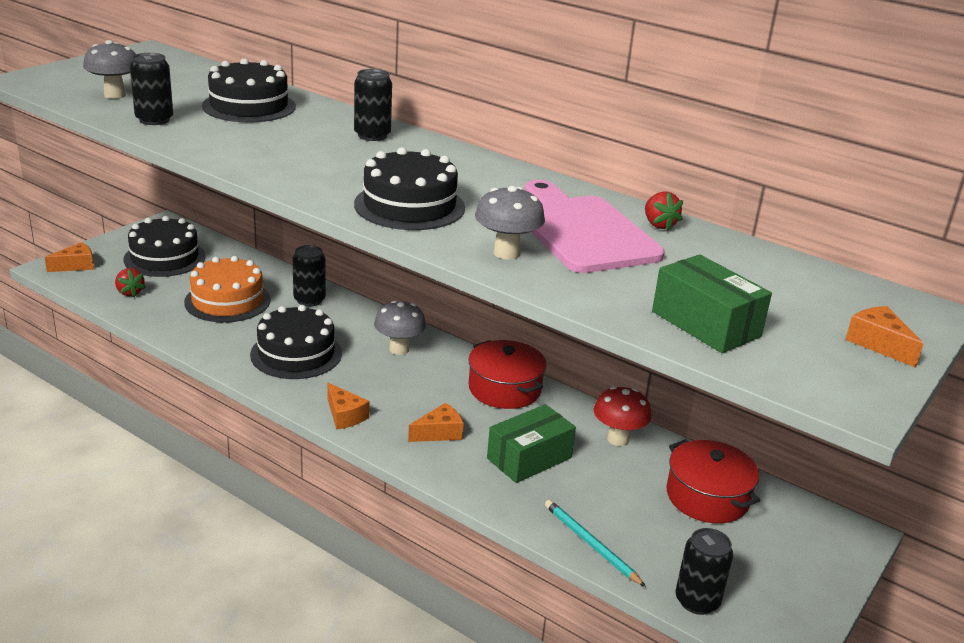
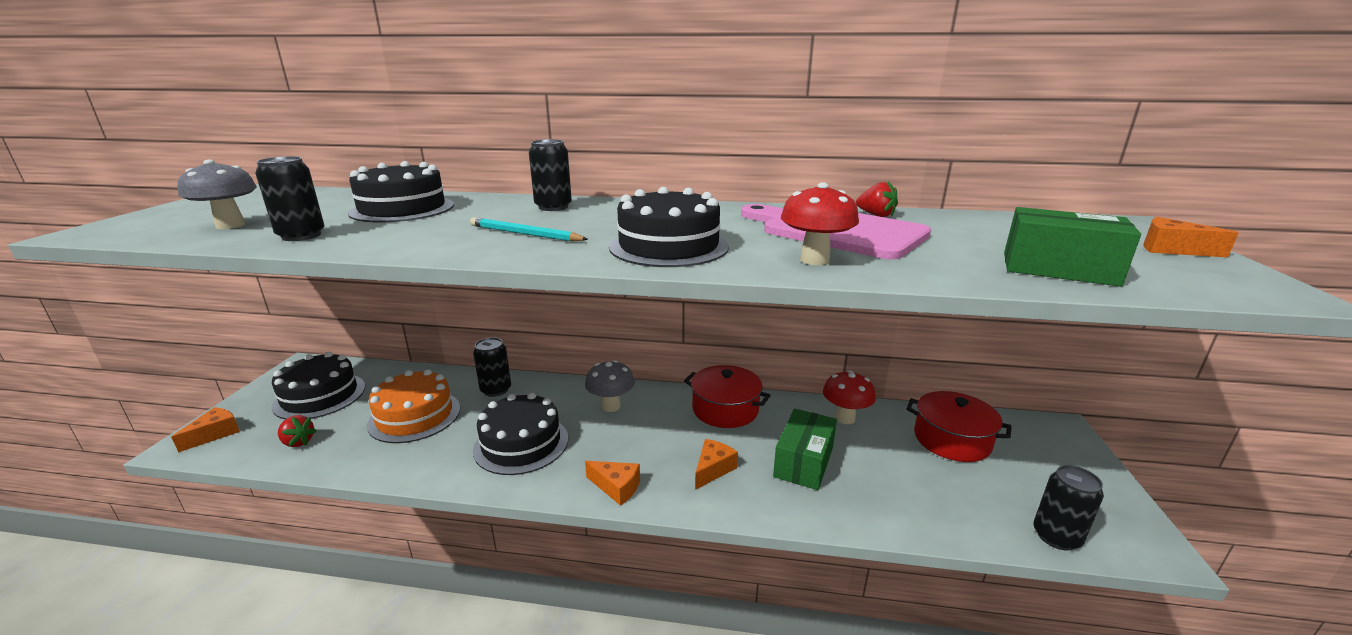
camera: 25 degrees left, 5 degrees down
grey mushroom [475,186,545,259] -> red mushroom [781,182,859,265]
turquoise pencil [545,500,646,587] -> turquoise pencil moved to [470,217,588,242]

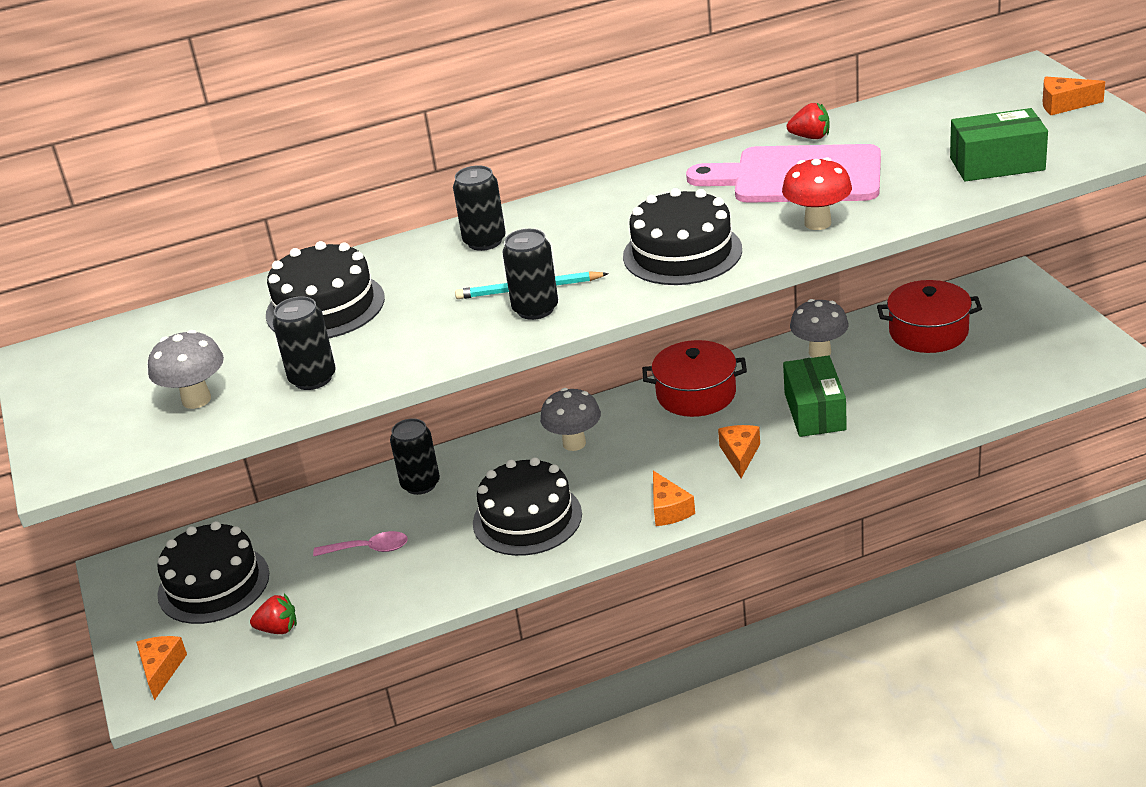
camera: 25 degrees left, 10 degrees up
orange cake [367,369,460,443] -> pink spoon [313,531,408,556]
orange cheese [585,461,640,506] -> orange cheese turned 75 degrees clockwise [653,471,695,526]
red mushroom [823,371,876,424] -> grey mushroom [790,299,849,358]
black can [1033,465,1104,551] -> black can moved to [502,229,558,320]

